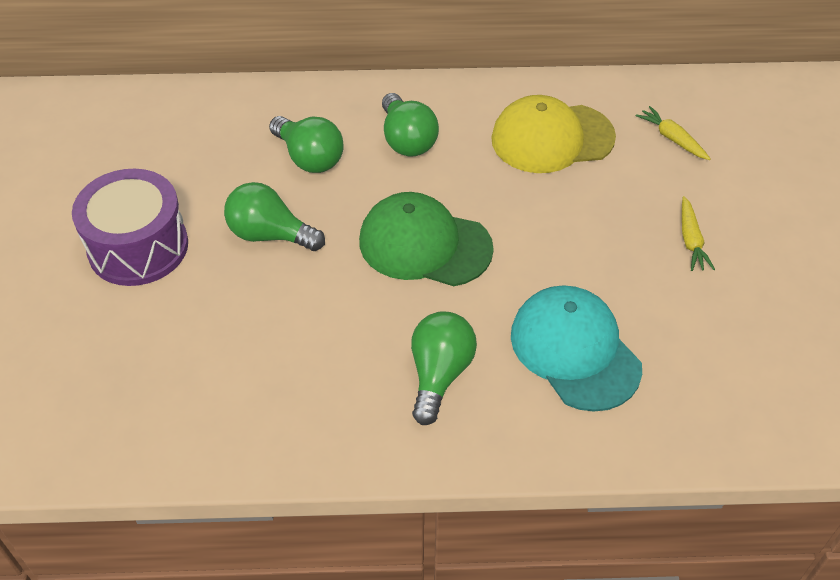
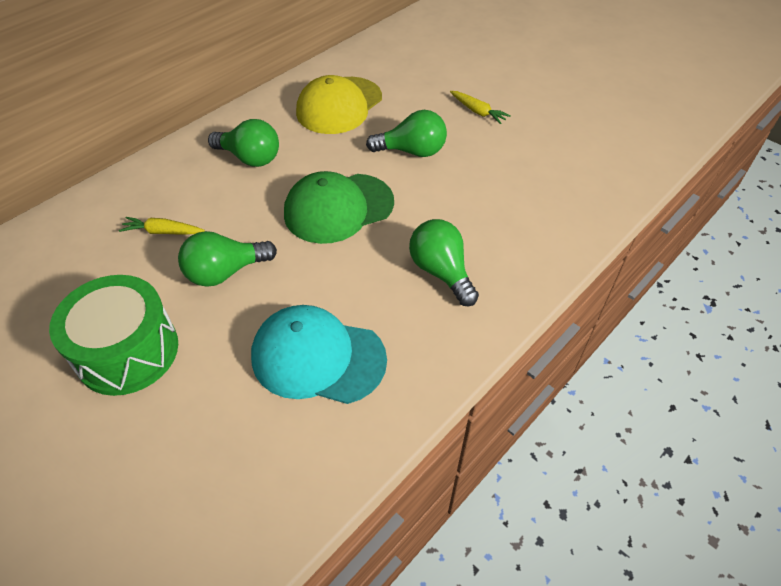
camera: 45 degrees left, 0 degrees up
purple drum [72,169,188,286] -> green drum [49,275,178,396]
green light bulb [269,116,344,173] -> green light bulb moved to [366,110,447,157]
turquoise cap [511,285,642,412] -> turquoise cap moved to [251,305,387,404]
yellow carrot [636,106,711,160] -> yellow carrot moved to [119,217,205,235]

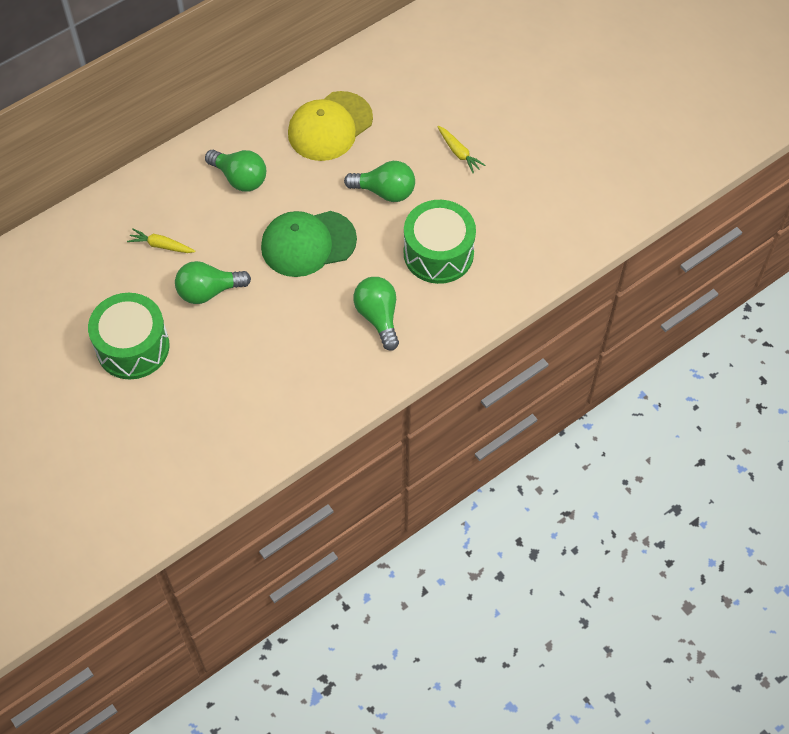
camera: 10 degrees right, 10 degrees up
turquoise cap [251,305,387,404] -> none
none -> green drum [404,200,476,284]

